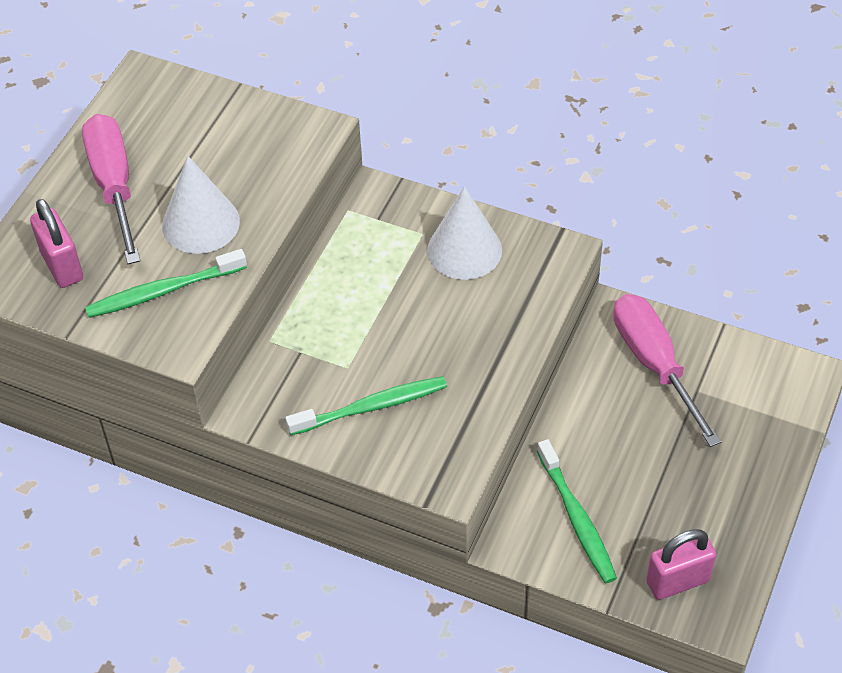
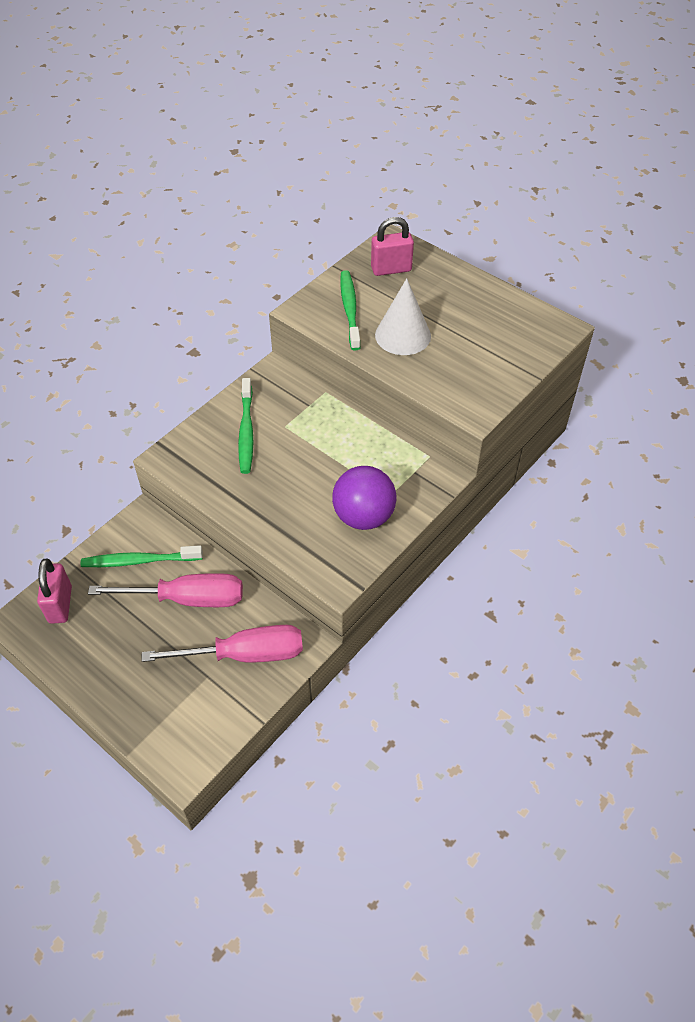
camera: 105 degrees right, 0 degrees up
pink screwdriver [82,114,140,264] -> pink screwdriver moved to [88,573,243,607]
white cone [427,186,502,280] -> purple ball [332,466,397,530]

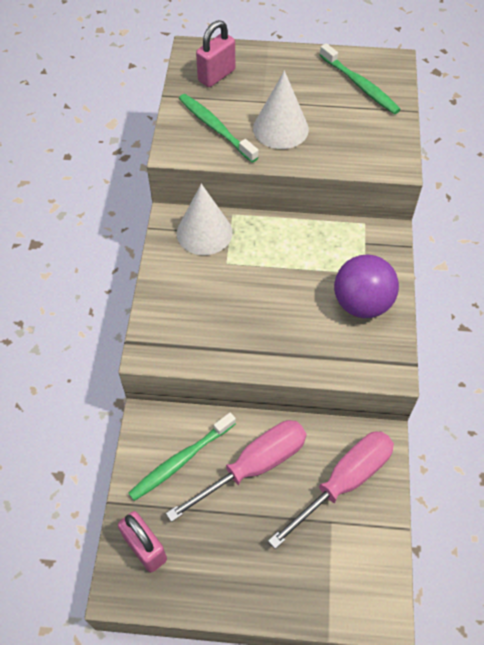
camera: 35 degrees left, 5 degrees up
green toothbrush [238,378,253,474] -> green toothbrush moved to [320,43,401,114]
none -> white cone [177,184,233,255]

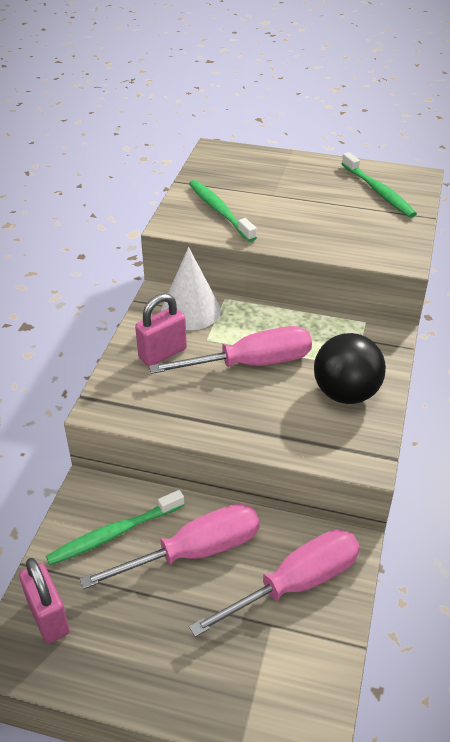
camera: 10 degrees right, 15 degrees down
pink padlock [196,20,235,87] -> pink padlock moved to [135,293,187,366]
white cone [253,71,309,149] -> none
purple ball [334,254,399,318] -> black ball [314,333,386,404]
none -> pink screwdriver [149,326,312,374]

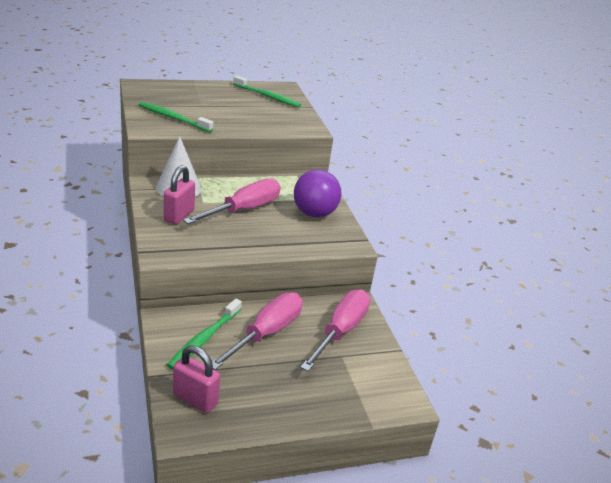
camera: 35 degrees left, 10 degrees down
black ball [314,333,386,404] -> purple ball [294,169,341,217]

